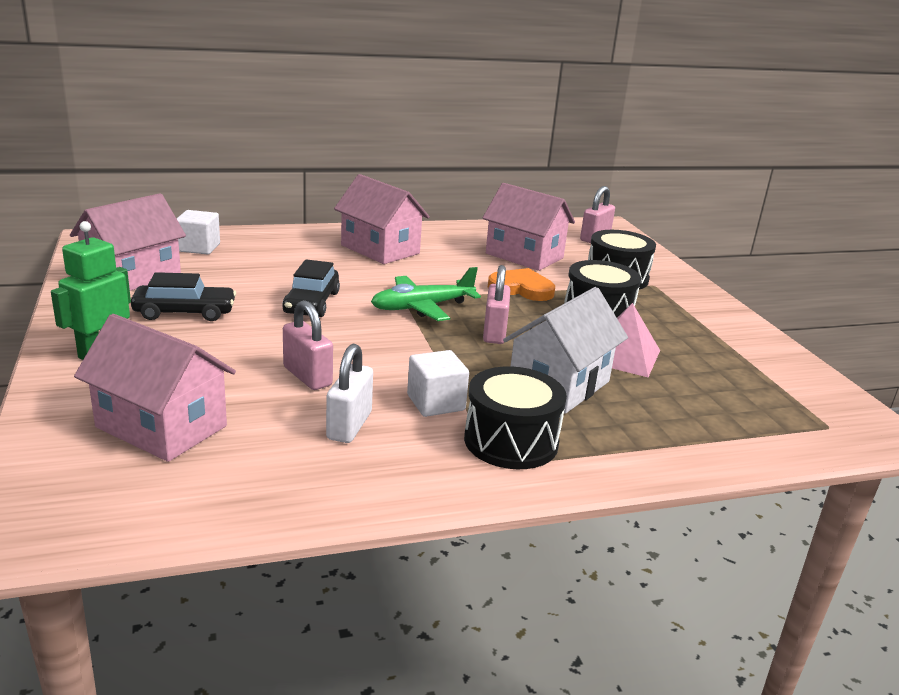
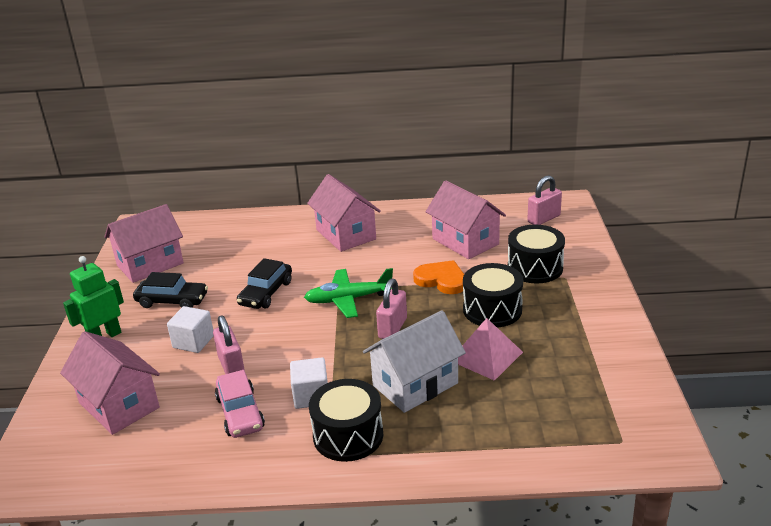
camera: 20 degrees right, 5 degrees up
white cube [176,210,220,255] -> white cube moved to [167,306,213,353]
white padlock [326,344,373,443] -> pink car [215,370,265,438]

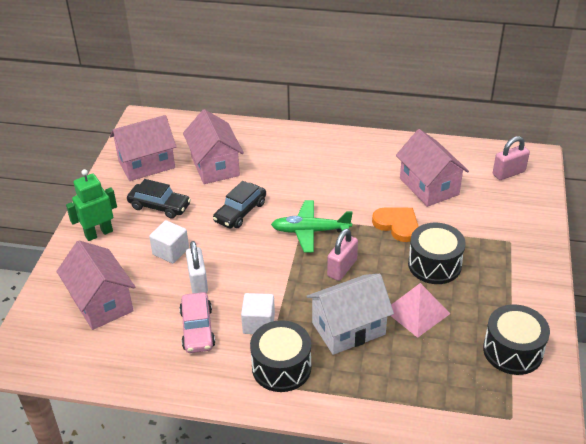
camera: 10 degrees right, 10 degrees up
pink padlock [213,315,245,374] -> white padlock [186,241,208,293]
pink house [307,174,381,252] -> pink house moved to [183,109,244,184]
black drum [508,225,565,283] -> black drum moved to [483,304,550,375]

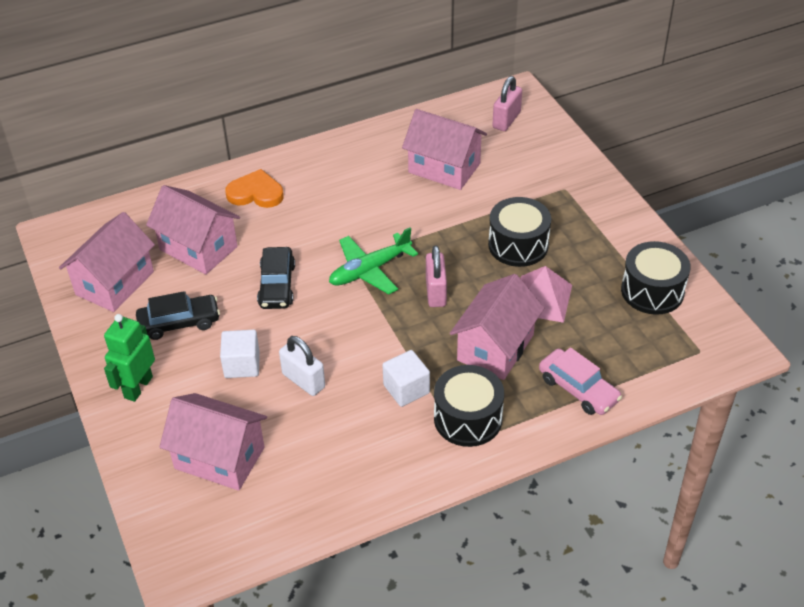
camera: 35 degrees left, 5 degrees up
pink car [179,292,215,353] -> pink car moved to [539,347,622,415]
white house [307,274,394,355] -> pink house [450,274,544,380]
orange heart [372,207,419,242] -> orange heart moved to [225,169,284,208]

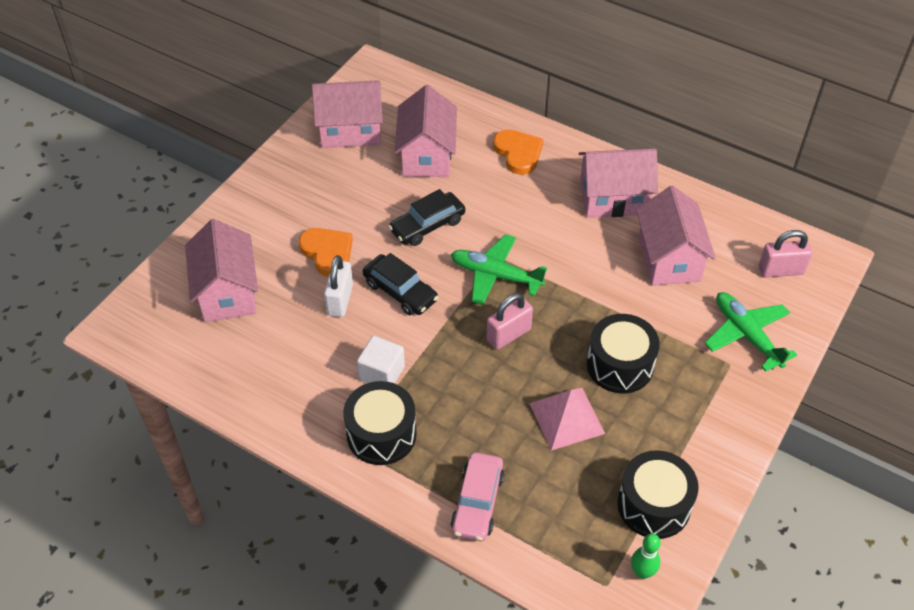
camera: 55 degrees right, 5 degrees up
green robot [104,314,155,402] -> none
black car [136,291,220,340] -> black car moved to [363,253,438,315]
white cube [220,329,260,378] -> orange heart [299,228,353,277]
pink house [450,274,544,380] -> pink house moved to [578,149,658,218]
none -> green bowling pin [631,534,661,579]
none -> green plane [705,292,797,372]

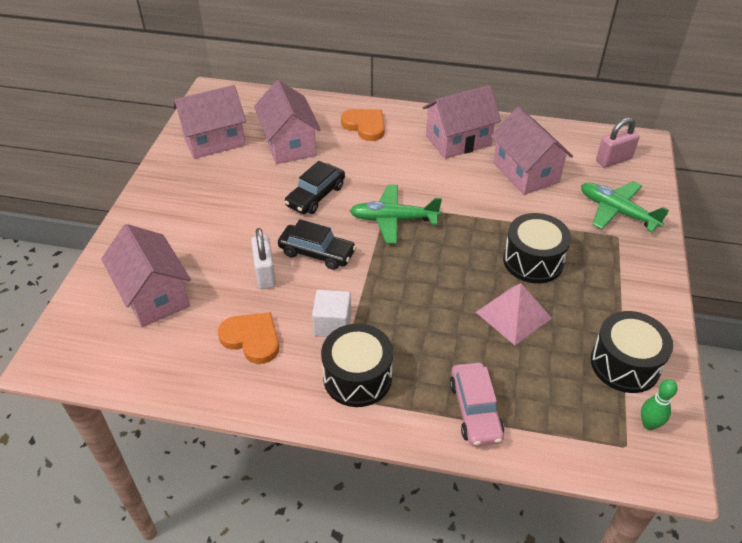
camera: 20 degrees left, 5 degrees down
orange heart [299,228,353,277] -> orange heart moved to [218,312,279,364]
pink padlock [486,293,533,350] -> none

